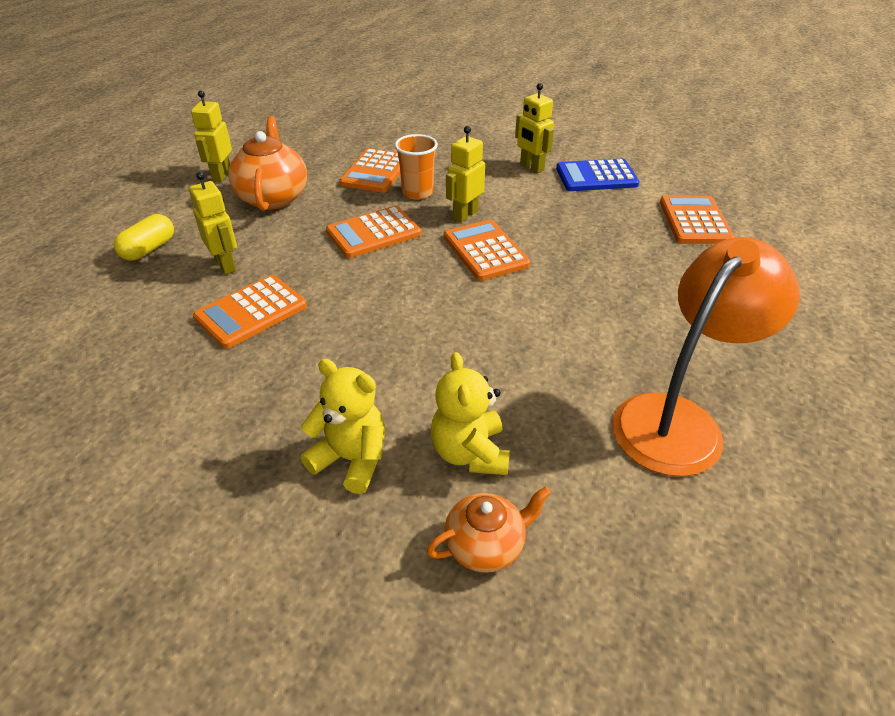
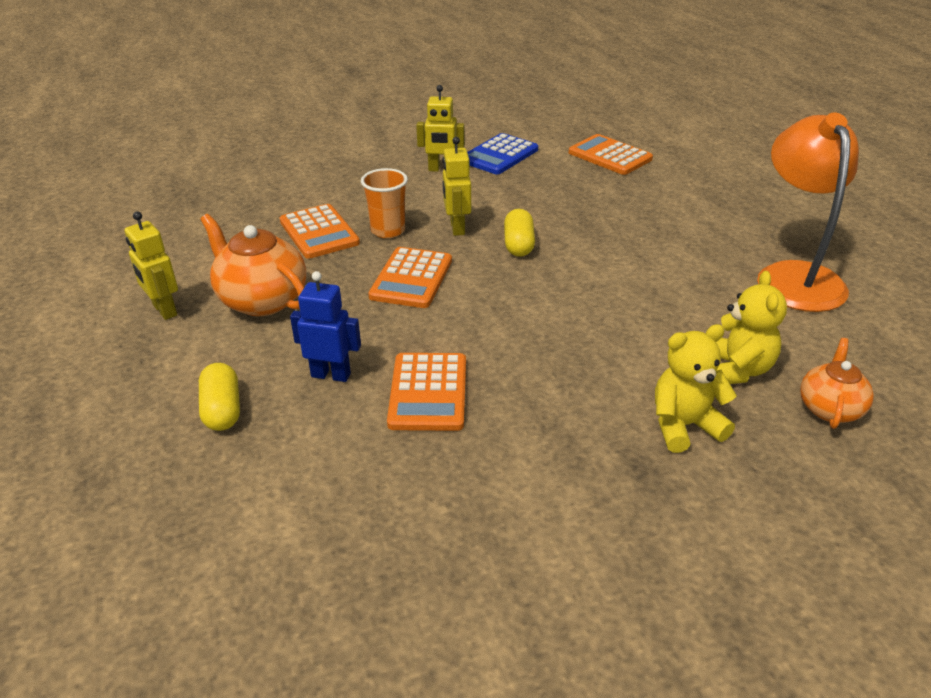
camera: 45 degrees left, 5 degrees down
yellow robot [189,172,237,275] -> blue robot [290,271,361,382]
yellow teddy bear [431,352,510,475] -> yellow teddy bear turned 120 degrees counterclockwise [716,271,787,384]
orange calculator [444,220,530,281] -> yellow capsule [504,209,535,257]

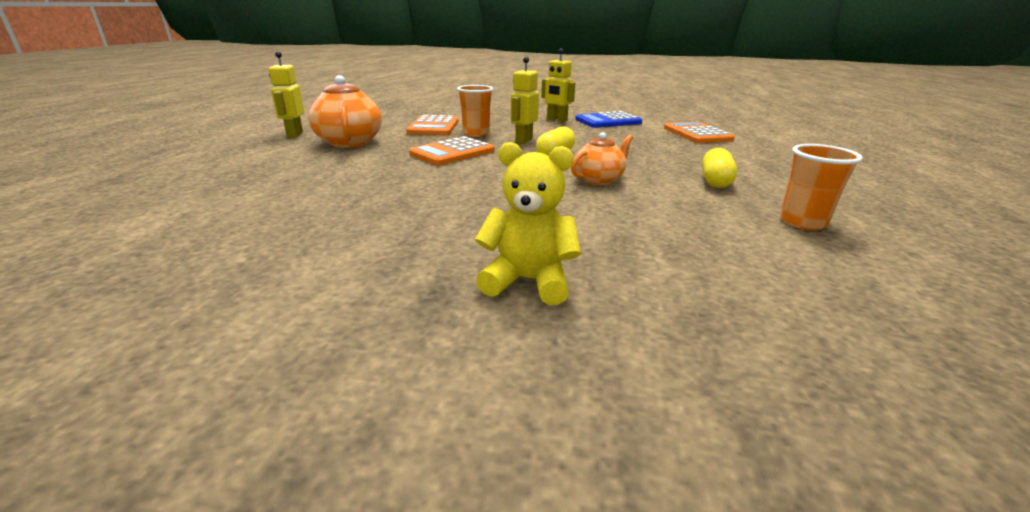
camera: 30 degrees right, 10 degrees down
yellow capsule [199,363,240,431] -> yellow capsule moved to [702,148,737,188]
blue robot [290,271,361,382] -> none
orange calculator [387,353,466,431] -> none
yellow teddy bear [716,271,787,384] -> none
orange lamp [757,113,859,312] -> orange cup [780,144,863,230]
orange teapot [800,338,874,429] -> orange teapot moved to [571,132,633,185]

